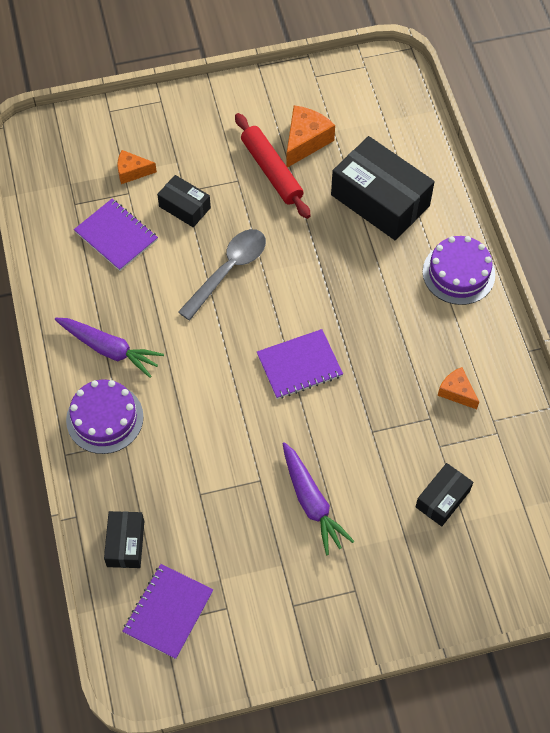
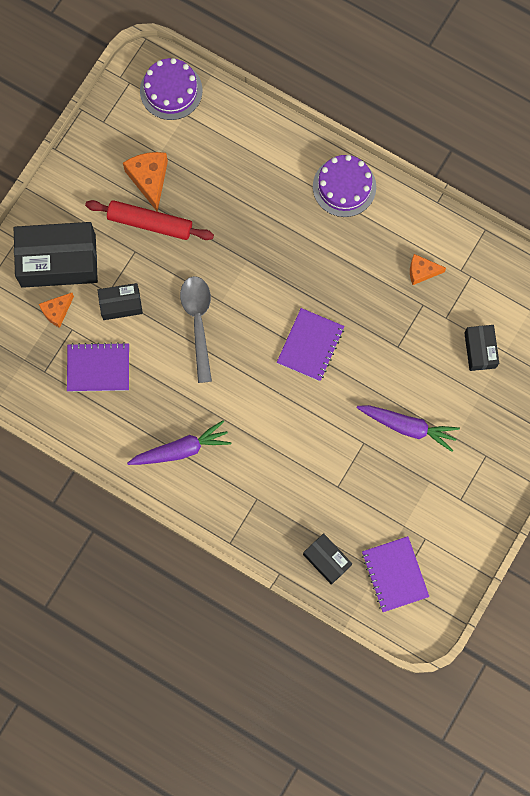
camera: 45 degrees left, 15 degrees up
purple cake [66,379,144,454] -> purple cake moved to [140,58,203,120]
black box [331,136,435,240] -> black box moved to [14,222,98,288]

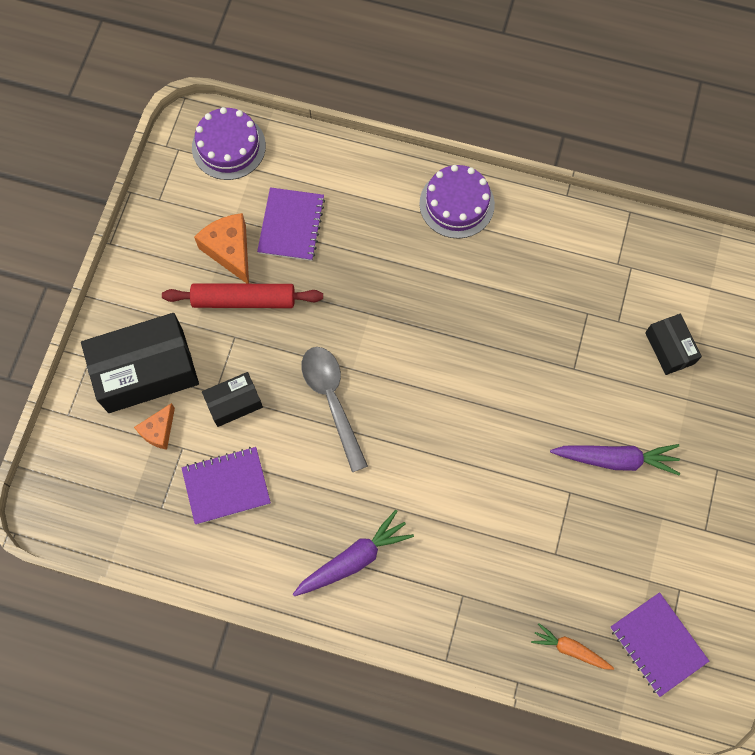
camera: 15 degrees left, 5 degrees down
purple notebook [277,308,345,381] -> purple notebook moved to [257,187,325,261]
black box [303,533,352,585] -> orange carrot [531,623,614,670]
orange cheese [410,254,446,285] -> none

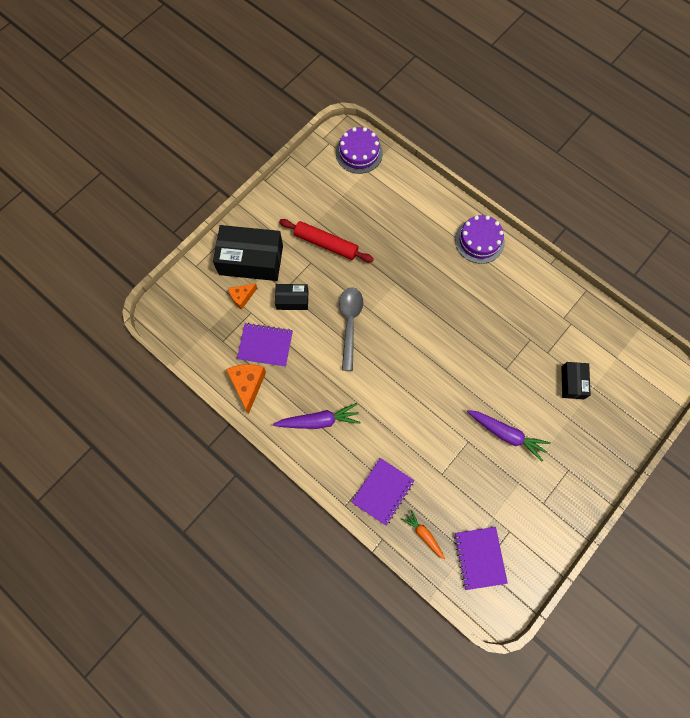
camera: 25 degrees right, 0 degrees up
orange cheese [194,213,249,284] -> orange cheese moved to [226,364,266,414]
purple notebook [257,187,325,261] -> purple notebook moved to [352,458,415,526]

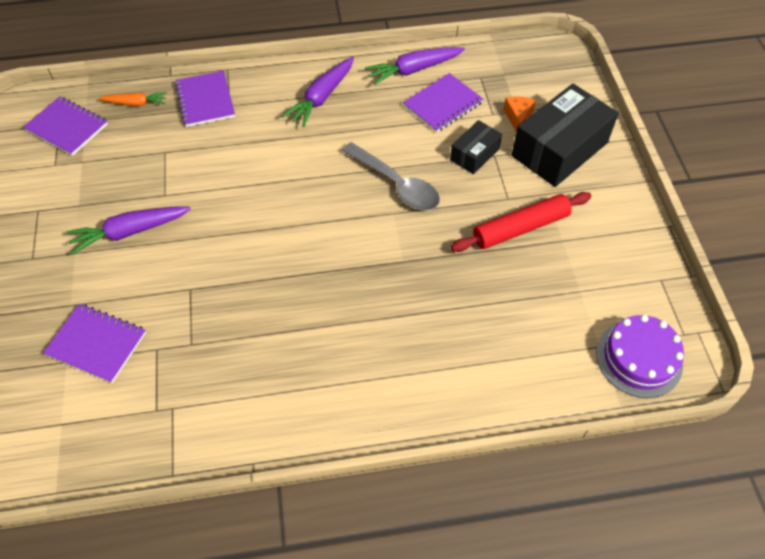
camera: 130 degrees right, 15 degrees down
orange cheese [226,364,266,414] -> purple carrot [365,47,465,85]
purple cake [455,215,505,264] -> none
black box [561,362,591,399] -> purple notebook [43,304,146,383]

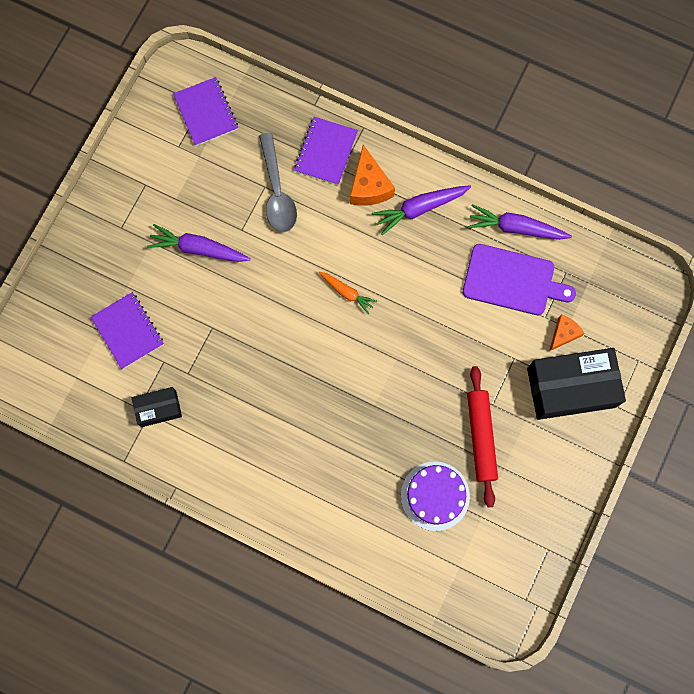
camera: 35 degrees right, 20 degrees up
orange carrot [98,92,167,106] -> orange carrot moved to [319,272,377,314]
grey spoon [342,142,440,211] -> grey spoon moved to [259,133,297,232]
purple notebook [403,73,483,132] -> purple cutting board [463,244,576,315]
black box [450,120,502,174] -> black box moved to [132,387,182,427]
red rolling pin [451,192,591,252] -> red rolling pin turned 75 degrees clockwise [467,366,498,507]
purple cake [596,315,684,398] -> purple cake moved to [401,461,470,531]
none -> orange cheese [350,145,395,206]

